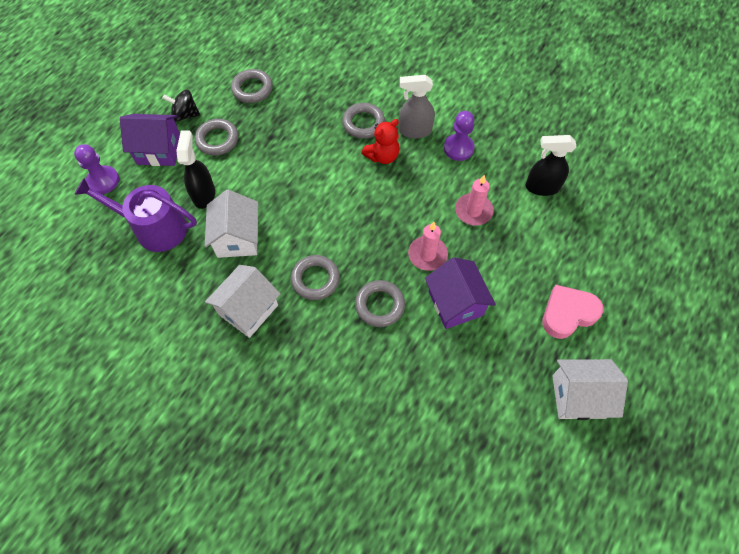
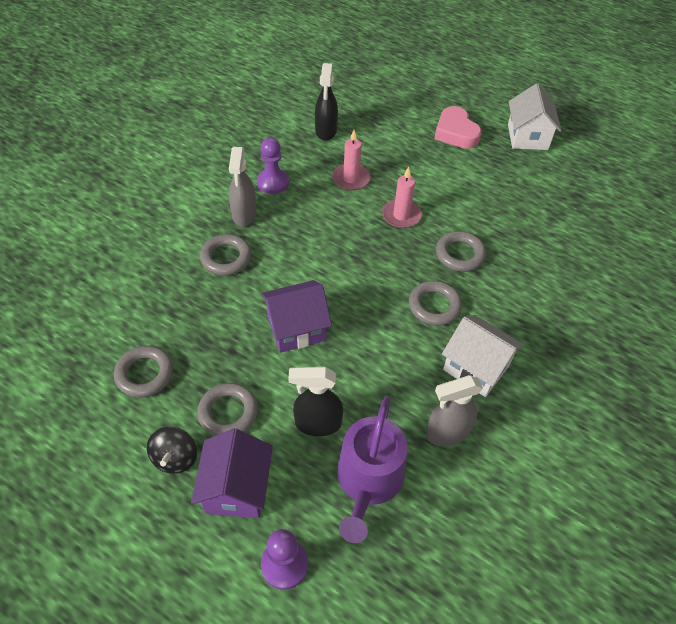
camera: 90 degrees left, 10 degrees down
white house [205,190,258,258] -> none
red teddy bear [361,119,400,164] -> none
purple house [425,257,496,329] -> purple house moved to [261,280,332,353]
none -> grey spray bottle [426,375,483,447]

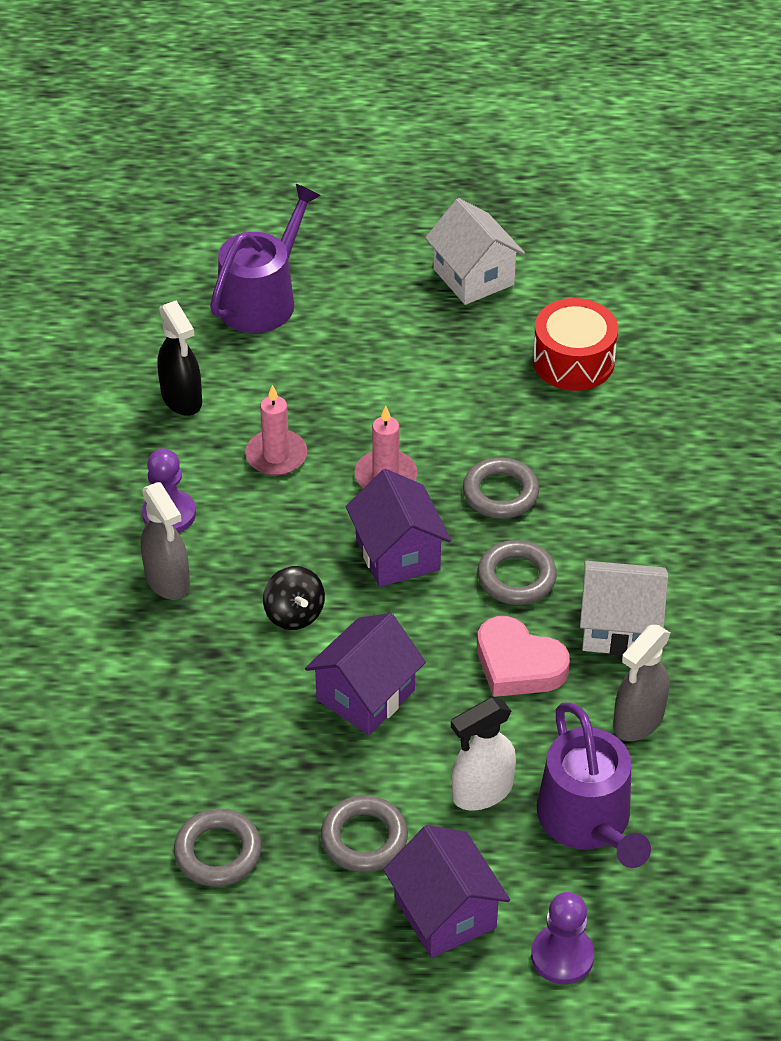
camera: 30 degrees left, 5 degrees down
black spinning top [147,427,197,474] -> black spinning top moved to [263,566,325,630]
grey ring [200,234,251,276] -> none
black spray bottle [288,367,343,436] -> white spray bottle [451,698,516,811]
pink heart [434,106,482,149] -> pink heart moved to [477,616,570,697]
none -> purple watering can [210,184,321,333]
none -> purple house [346,469,451,587]
none -> red drum [533,298,618,391]

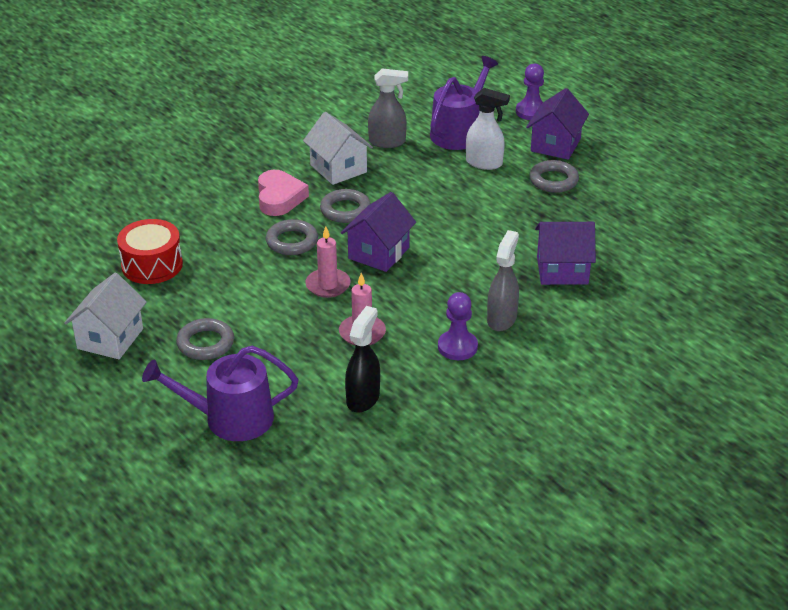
camera: 130 degrees left, 10 degrees down
grey ring [174,809,261,887] -> grey ring moved to [176,318,234,360]
black spinning top [263,566,325,630] -> none
purple house [305,613,426,735] -> purple house moved to [535,222,596,285]
pink heart [477,616,570,697] -> pink heart moved to [258,170,309,216]

